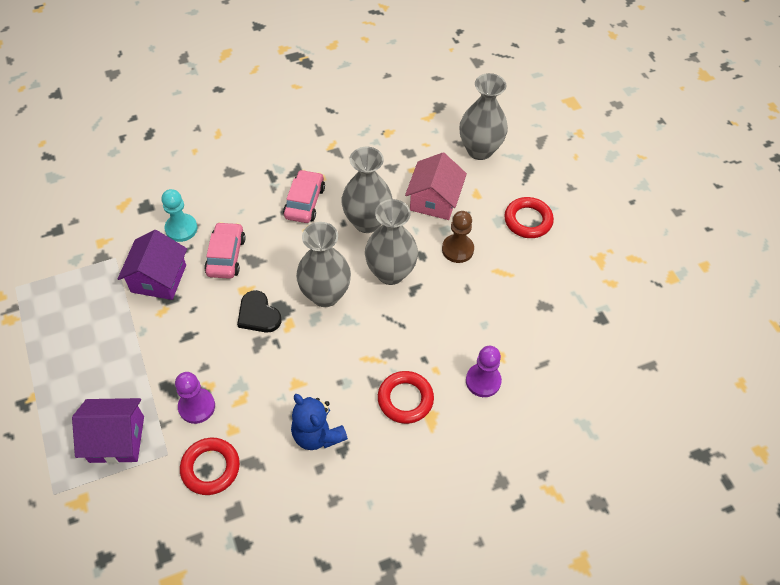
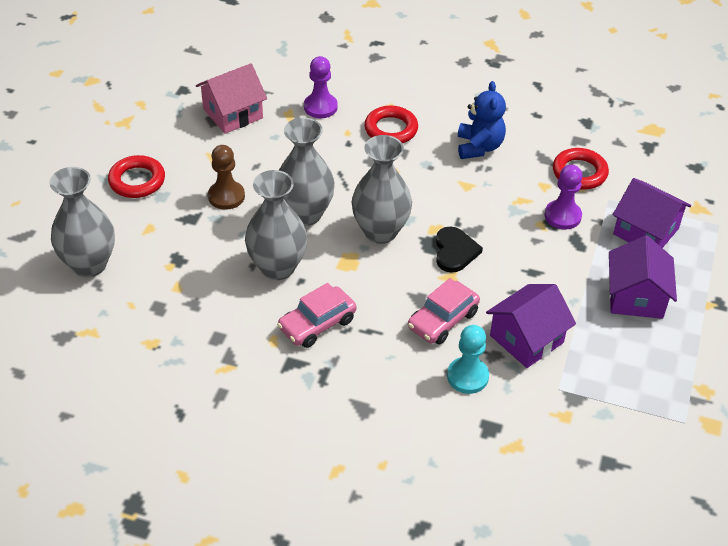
camera: 140 degrees left, 10 degrees down
pink house [405,153,467,220] -> pink house moved to [196,63,267,134]
none -> purple house [609,235,677,319]

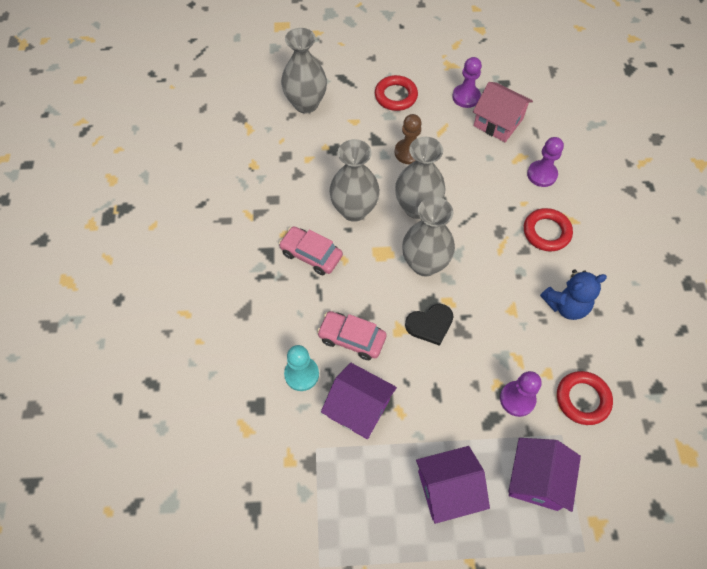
camera: 70 degrees right, 15 degrees up
none -> purple pawn [452,57,482,108]

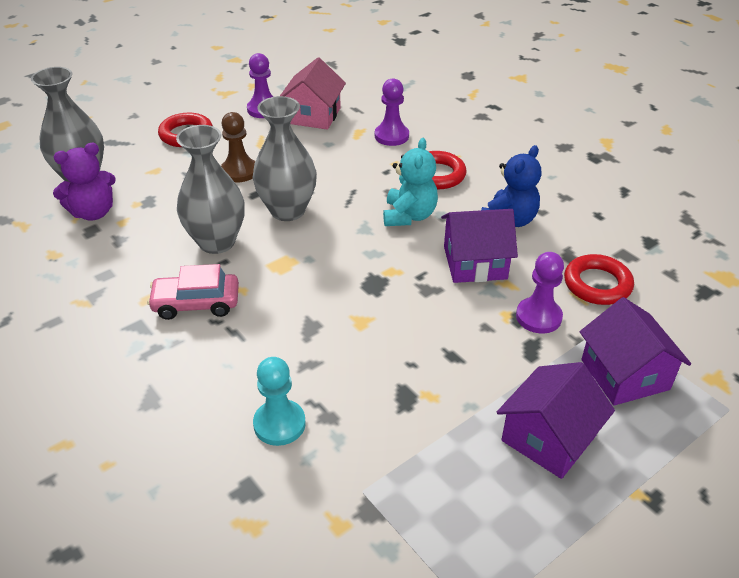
camera: 35 degrees left, 20 degrees down
pink car [317,311,387,360] -> none
purple house [321,363,397,439] -> purple house moved to [441,209,518,283]
grey vase [402,197,455,276] -> none
black heart [405,304,454,346] -> none
pink house [473,82,533,142] -> pink house turned 75 degrees counterclockwise [280,58,346,130]
none -> purple teddy bear [53,143,116,220]
none -> turquoise teddy bear [383,138,438,226]

